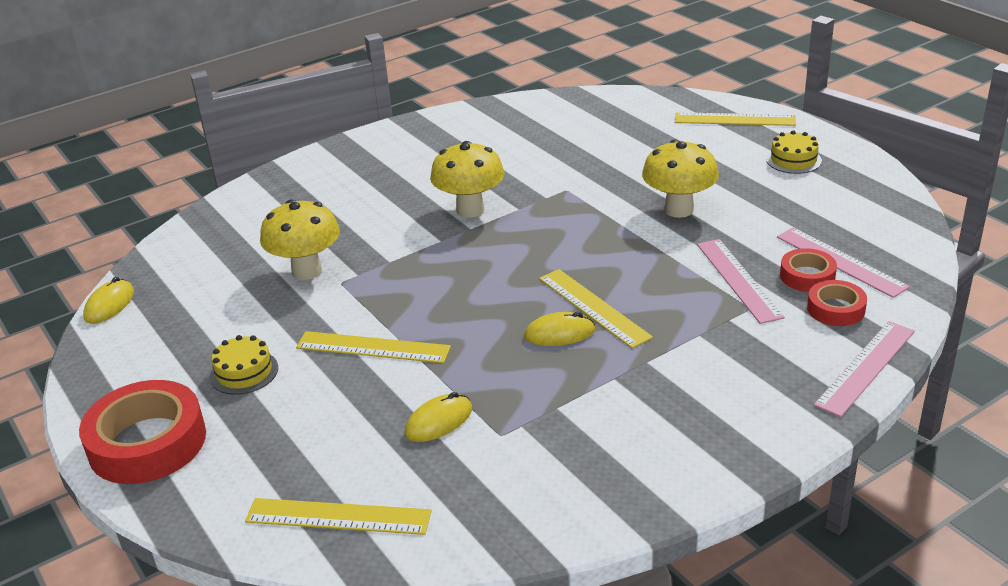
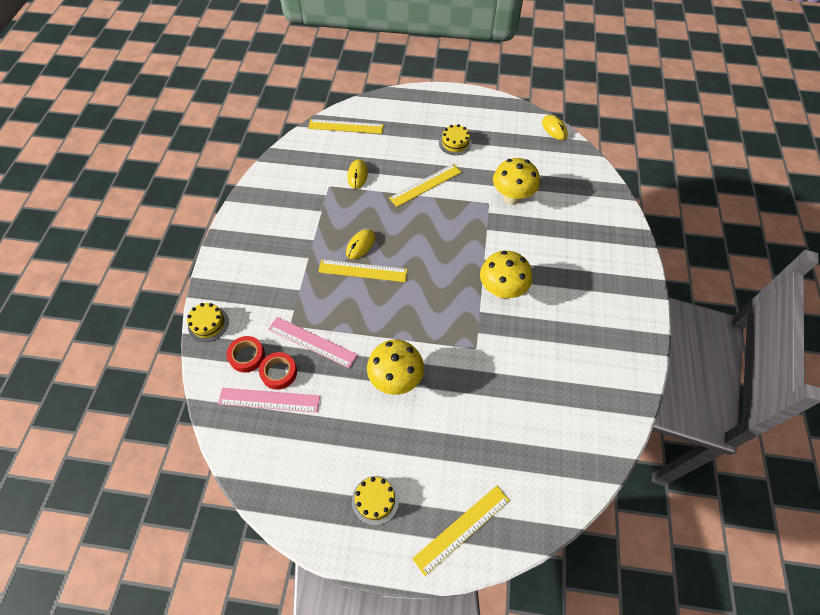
camera: 130 degrees right, 25 degrees up
red tape [79,380,206,484] -> none
yellow ruler [245,498,432,535] -> yellow ruler turned 45 degrees clockwise [308,119,384,134]
pink ruler [814,321,915,417] -> yellow cake [187,303,229,342]

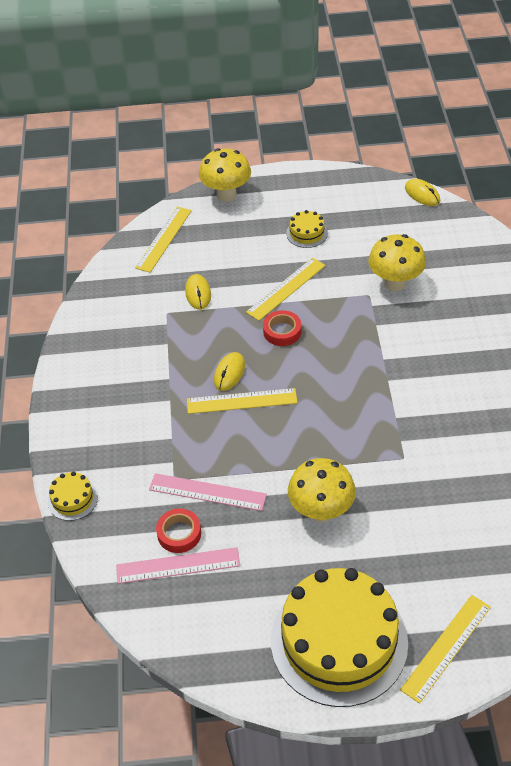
camera: 10 degrees left, 10 degrees down
red tape [227,336,265,373] -> red tape moved to [263,310,301,346]
yellow ruler [308,119,384,134] -> yellow ruler turned 60 degrees counterclockwise [135,207,192,273]
yellow cake [352,476,399,525] -> yellow cake [271,568,408,707], size x2.44
yellow mushroom [480,251,532,299] -> yellow mushroom moved to [199,148,251,202]

